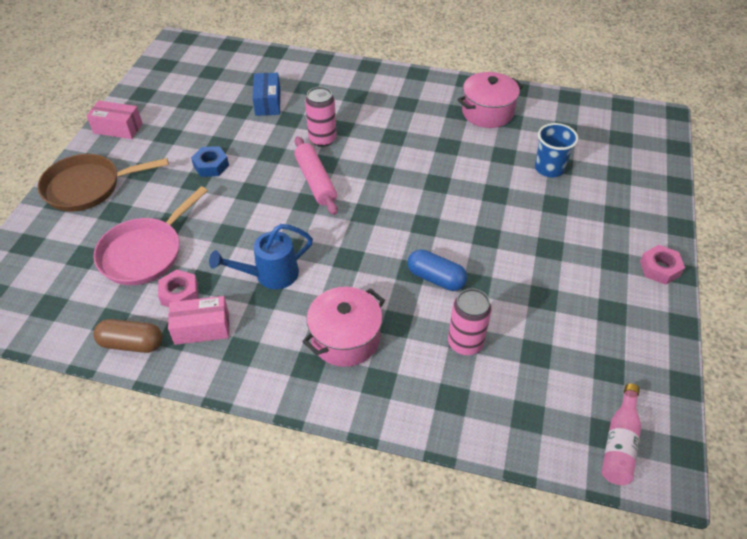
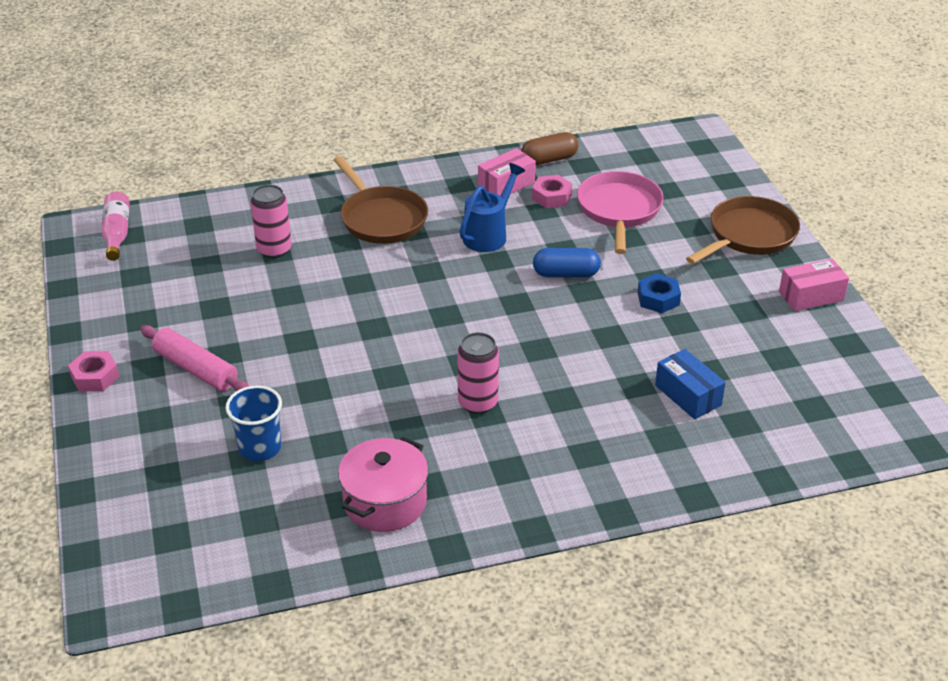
camera: 150 degrees right, 10 degrees down
pink rolling pin [294,136,338,215] -> pink rolling pin moved to [140,325,249,391]
pink pot [302,287,385,367] -> brown pan [333,156,428,244]
pink can [305,87,337,147] -> pink can moved to [457,332,499,414]
blue capsule [408,250,467,291] -> blue capsule moved to [533,248,601,277]

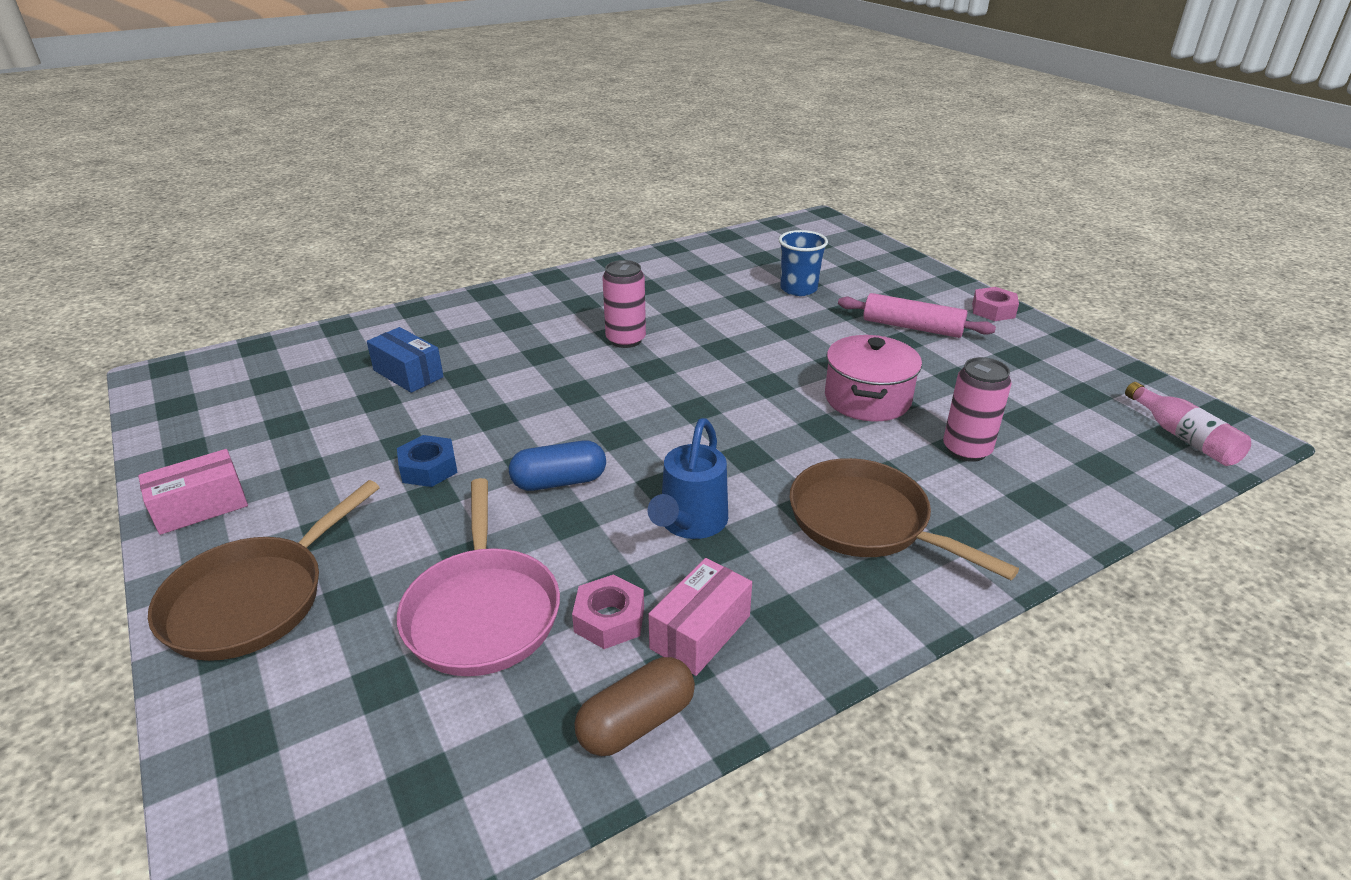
camera: 165 degrees right, 5 degrees down
pink pot [338,436,429,532] -> pink pot moved to [825,335,922,421]

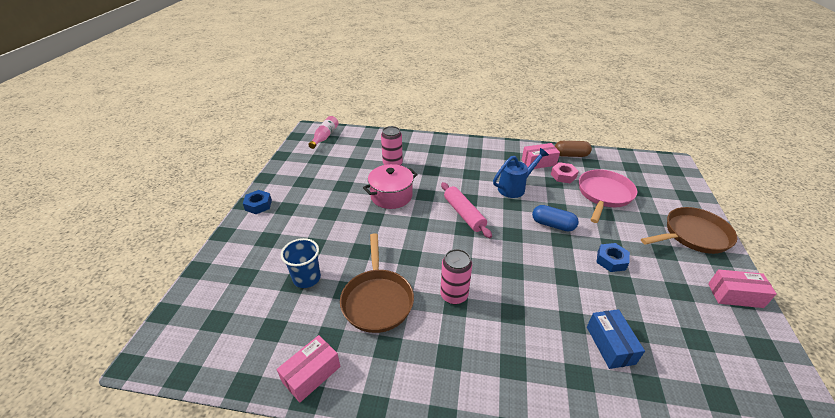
camera: 140 degrees left, 5 degrees up
brown pan [789,458,1019,580] -> brown pan moved to [340,233,414,333]
pink rolling pin [838,293,996,338] -> pink rolling pin moved to [441,182,492,238]
pink nut [972,287,1019,321] -> blue nut [243,190,272,214]
none -> pink box [277,335,341,402]

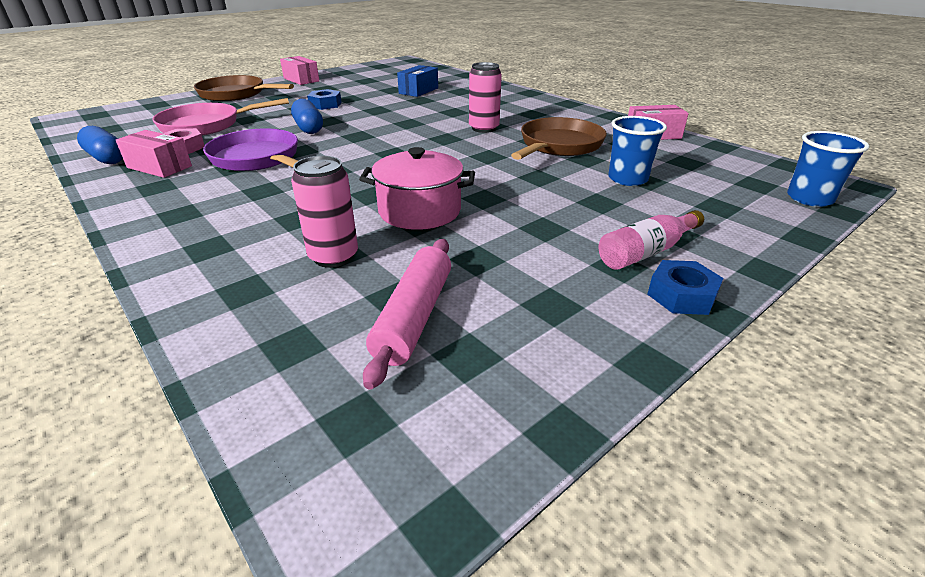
camera: 140 degrees left, 5 degrees down
pink bottle [308,116,338,149] -> pink bottle moved to [599,210,704,270]
pink rolling pin [441,182,492,238] -> pink rolling pin moved to [363,239,451,390]
blue watering can [493,148,549,198] -> purple pan [203,128,298,171]
brown capsule [555,141,592,157] -> blue capsule [77,126,123,164]
none -> blue cup [787,131,869,207]

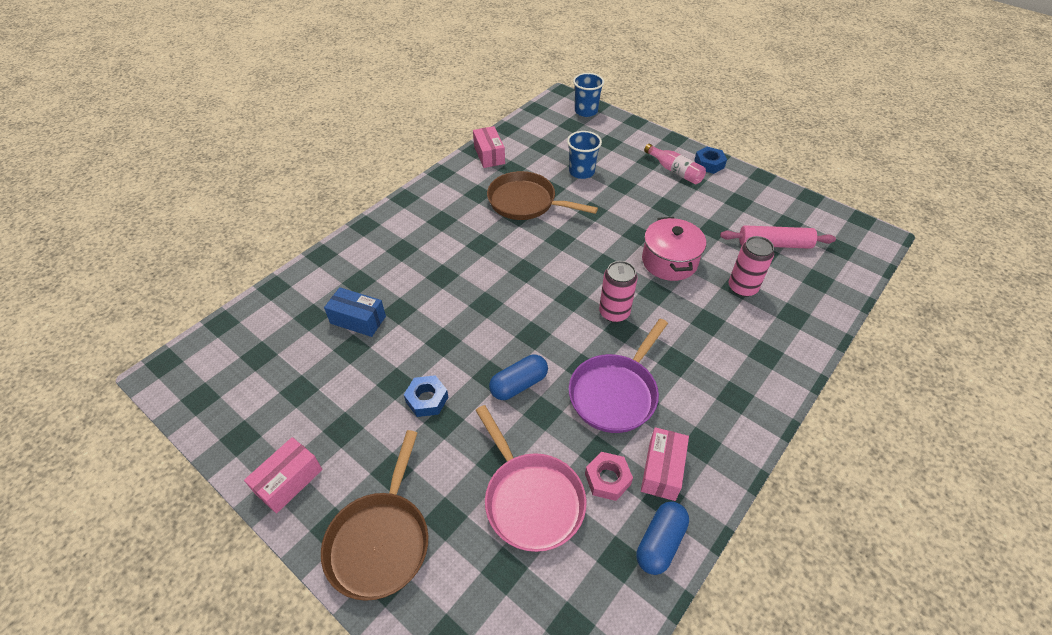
camera: 100 degrees left, 15 degrees up
pink can [469,62,502,133] -> pink can moved to [599,261,637,322]

